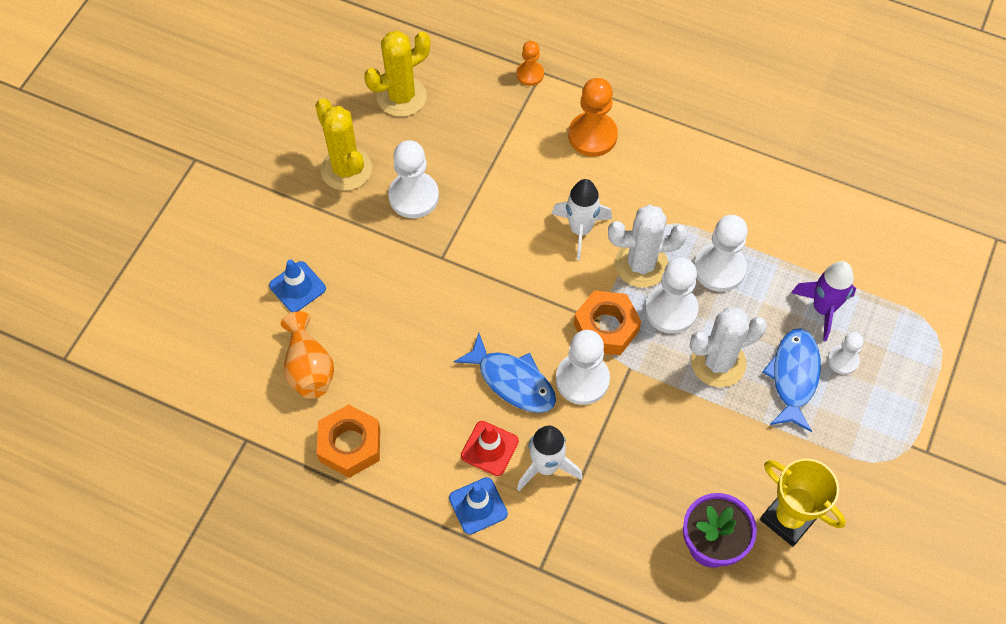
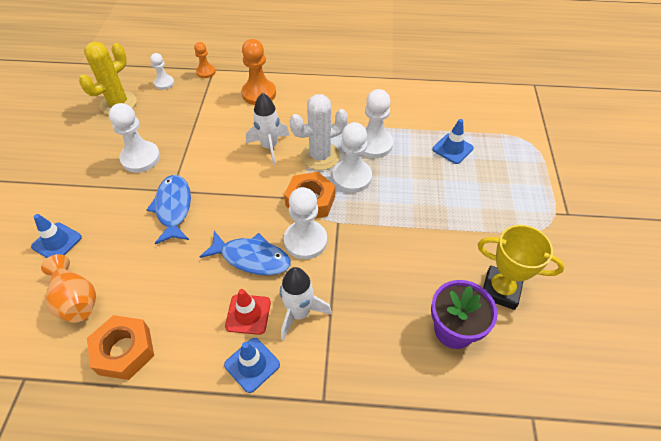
camera: 20 degrees left, 10 degrees down
yellow cactus [315,98,372,191] -> none
white cactus [690,307,767,387] -> none
blue fish [762,328,821,432] -> blue fish moved to [147,175,191,244]
purple rocket [791,261,856,341] -> blue traffic cone [433,119,474,164]
white pawn [828,332,864,375] -> white pawn moved to [150,53,174,90]

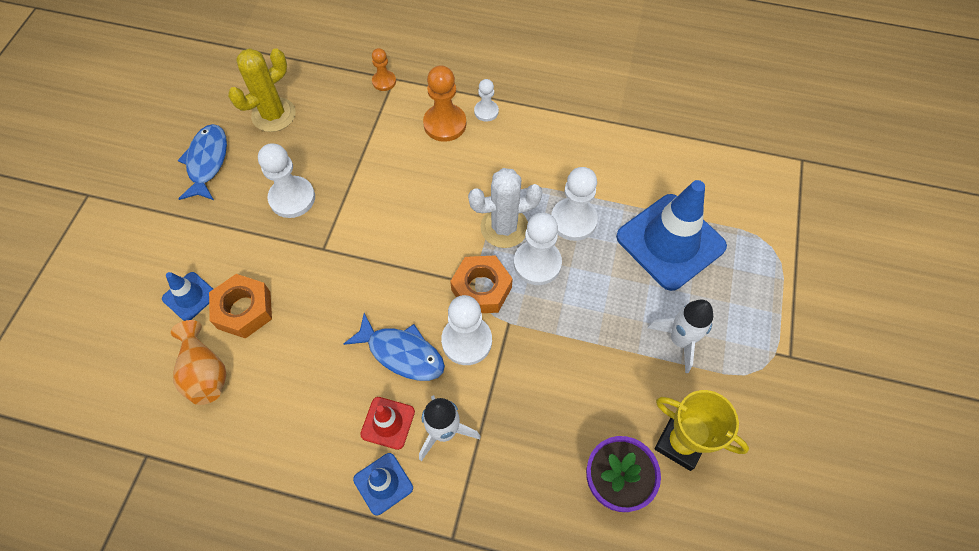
camera: 10 degrees right, 10 degrees up
orange nut [87,315,154,380] -> orange nut moved to [209,274,272,339]
blue fish [147,175,191,244] -> blue fish moved to [178,124,227,200]
white pawn [150,53,174,90] -> white pawn moved to [474,79,499,122]
white rocket [246,93,289,166] -> white rocket moved to [647,300,713,373]
blue traffic cone [433,119,474,164] -> blue traffic cone [616,180,727,291], size x2.10

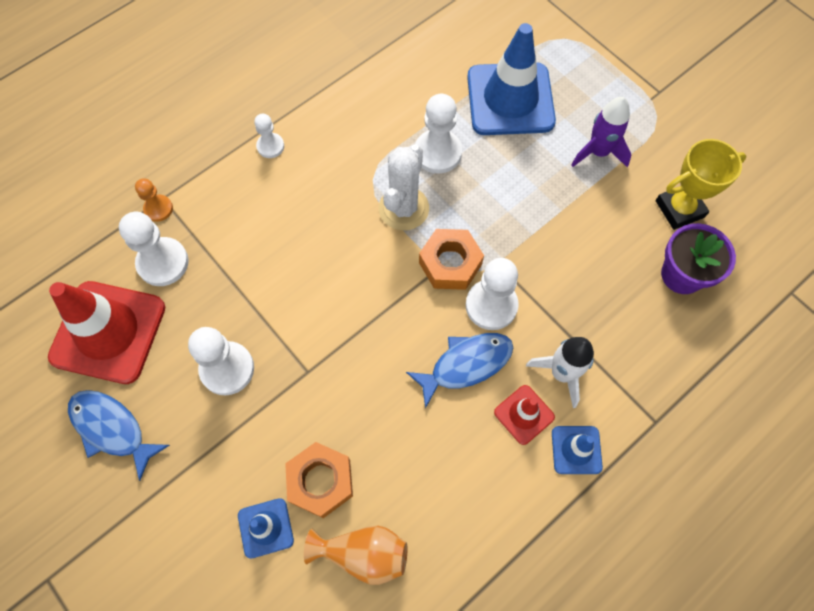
camera: 55 degrees left, 5 degrees up
yellow cactus [228,48,296,132] -> red traffic cone [48,281,165,384]
orange pawn [423,65,466,142] -> none
white pawn [514,213,562,285] -> white pawn moved to [119,212,189,286]
white rocket [647,300,713,373] -> purple rocket [572,97,632,168]

